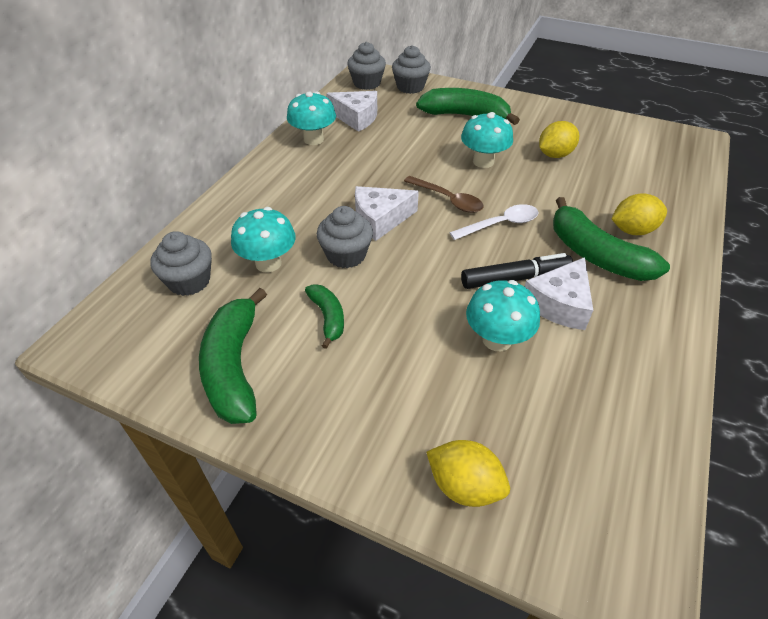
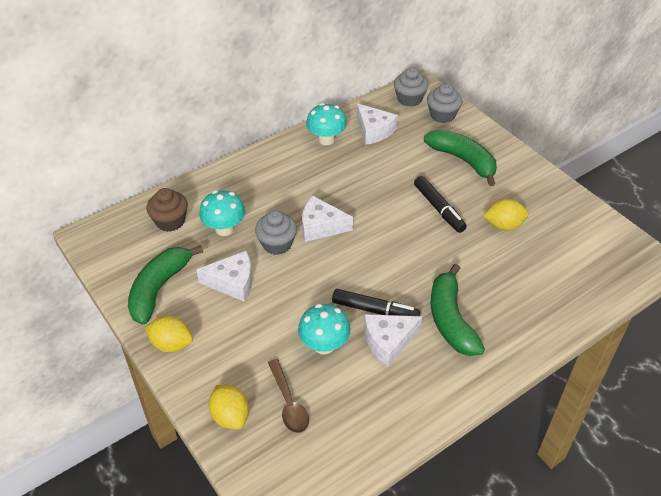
camera: 30 degrees right, 0 degrees up
grey cupcake [150,231,212,296] -> brown cupcake [147,188,188,232]
green banana [305,284,344,349] -> white cheese [196,251,252,302]
brown spoon [404,176,484,213] -> brown spoon moved to [268,359,309,433]
white spoon [449,204,538,240] -> none
turquoise mushroom [461,112,513,168] -> black marker [414,176,467,233]
yellow lemon [611,193,667,235] -> yellow lemon moved to [145,316,193,352]

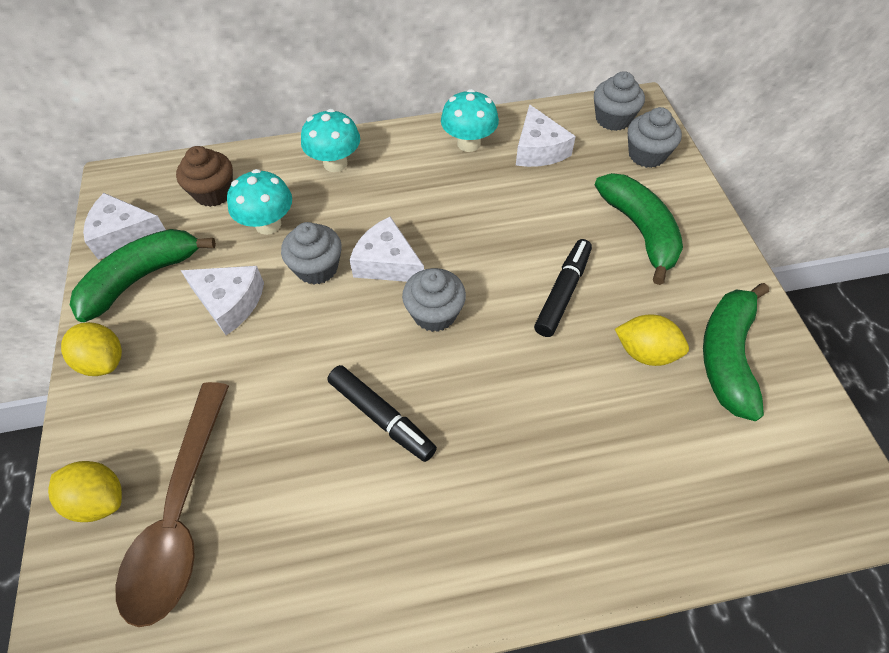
camera: 25 degrees right, 10 degrees up
yellow lemon [209,385,249,429] -> yellow lemon turned 60 degrees counterclockwise [48,461,122,522]
brown spoon [268,359,309,433] -> brown spoon [116,382,229,627], size x1.81
turquoise mushroom [298,304,351,355] -> turquoise mushroom moved to [301,109,360,172]
white cheese [364,314,422,367] -> white cheese moved to [83,193,166,260]
black marker [414,176,467,233] -> black marker turned 150 degrees counterclockwise [534,239,592,337]
green banana [431,264,485,356] -> green banana moved to [703,283,769,421]
none -> grey cupcake [402,268,466,332]

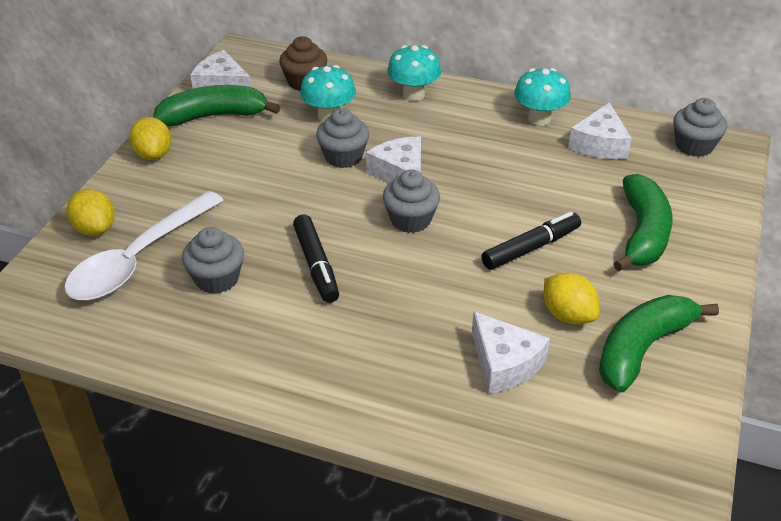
camera: 30 degrees right, 15 degrees down
brown spoon [116,382,229,627] -> white spoon [64,191,224,300]
white cheese [181,266,264,335] -> white cheese moved to [472,311,550,394]
grey cupcake [627,107,682,168] -> grey cupcake moved to [182,227,244,294]

